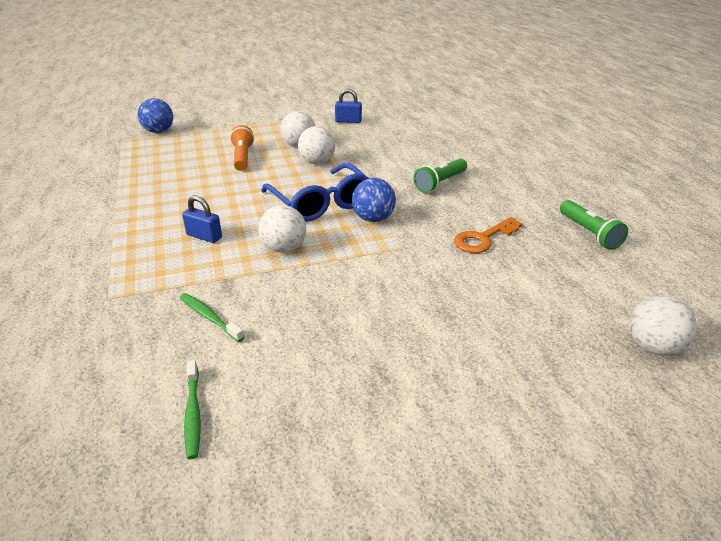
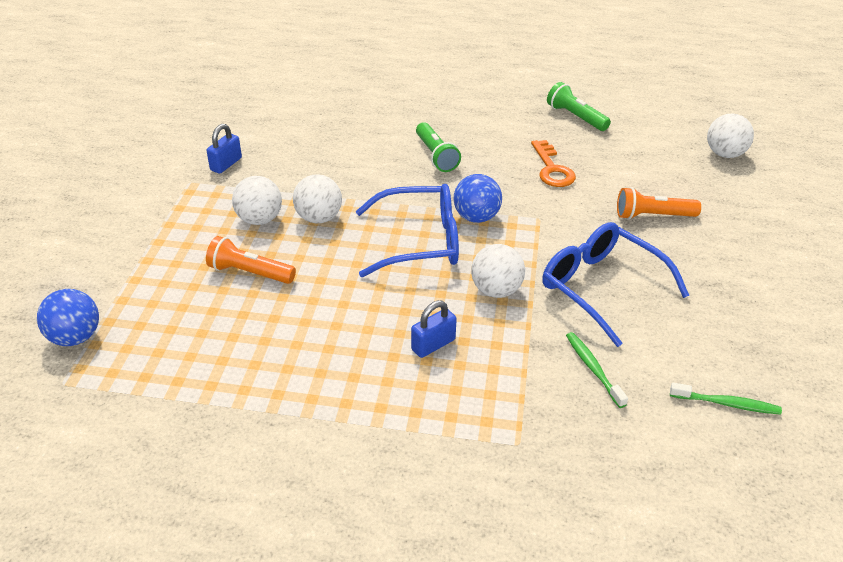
camera: 65 degrees left, 5 degrees up
green toothbrush [180,293,244,342] -> green toothbrush turned 90 degrees clockwise [566,332,628,408]
green flashlight [560,200,628,250] -> green flashlight turned 135 degrees counterclockwise [547,82,611,131]
none -> blue glasses [542,222,690,347]
none -> orange flashlight [617,187,701,220]

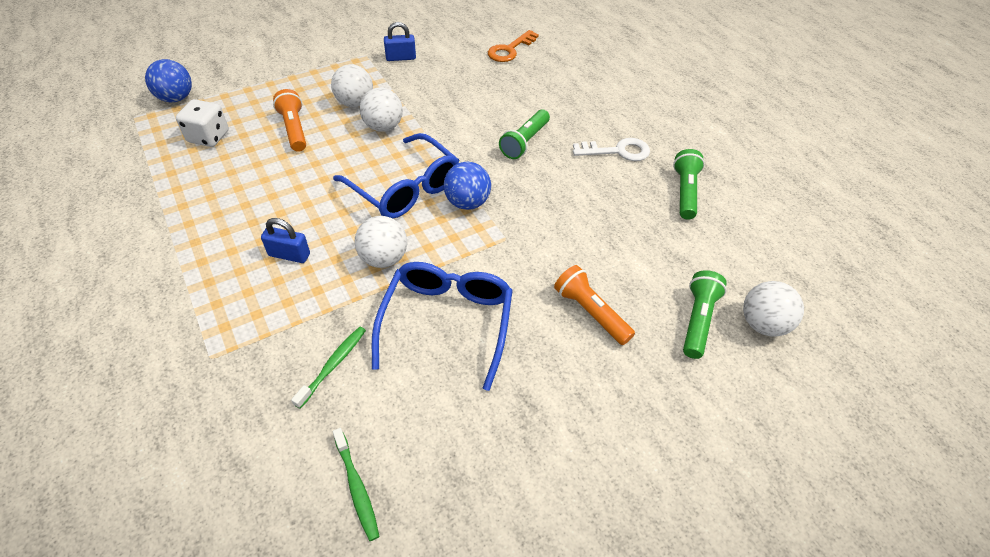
camera: 50 degrees right, 10 degrees up
orange key [531,140,576,187] -> orange key moved to [488,30,539,62]
none -> white dice [176,99,229,147]
none -> white key [573,138,650,161]
none -> green flashlight [683,270,727,359]

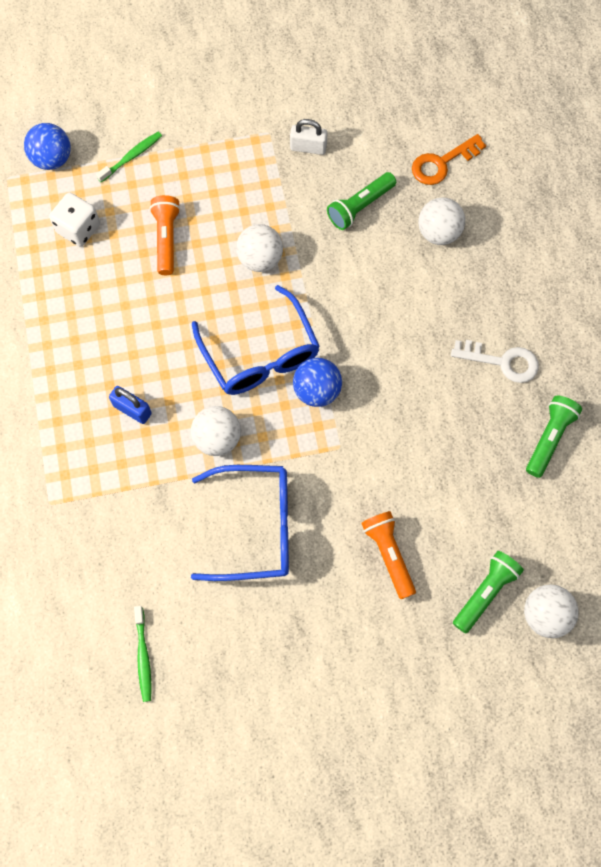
camera: 20 degrees right, 20 degrees up
green toothbrush [291,327,366,409] -> green toothbrush moved to [96,132,162,183]
white ball [331,64,373,107] -> white ball moved to [418,198,465,245]
blue glasses [372,262,513,391] -> blue glasses turned 60 degrees clockwise [191,465,289,581]
blue padlock [384,22,416,61] -> white padlock [290,119,327,155]
green flashlight [499,109,550,159] -> green flashlight moved to [327,172,396,230]

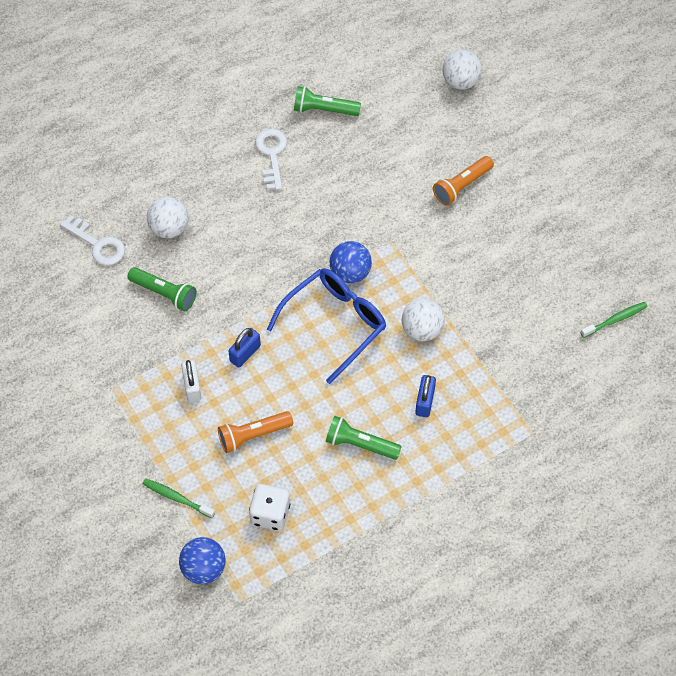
camera: 110 degrees left, 10 degrees down
blue glasses [191,465,289,581] -> none
white ball [236,224,283,272] -> blue padlock [228,328,261,368]
white padlock [290,119,327,155] -> white padlock moved to [181,360,202,402]
orange key [412,134,486,185] -> white key [60,215,125,266]
green flashlight [453,551,524,634] -> green flashlight moved to [326,416,402,460]

